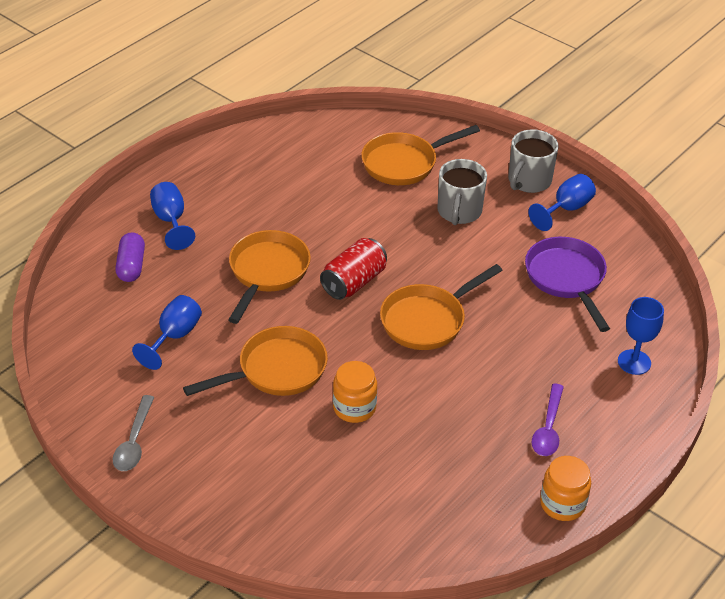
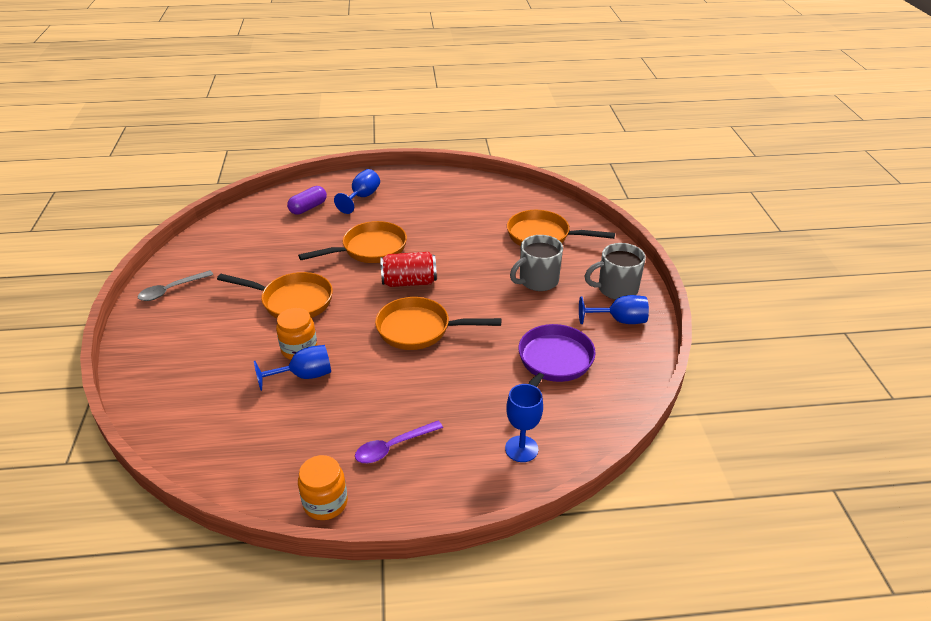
camera: 45 degrees right, 5 degrees down
blue goblet [132,295,202,370] -> blue goblet moved to [254,345,331,391]

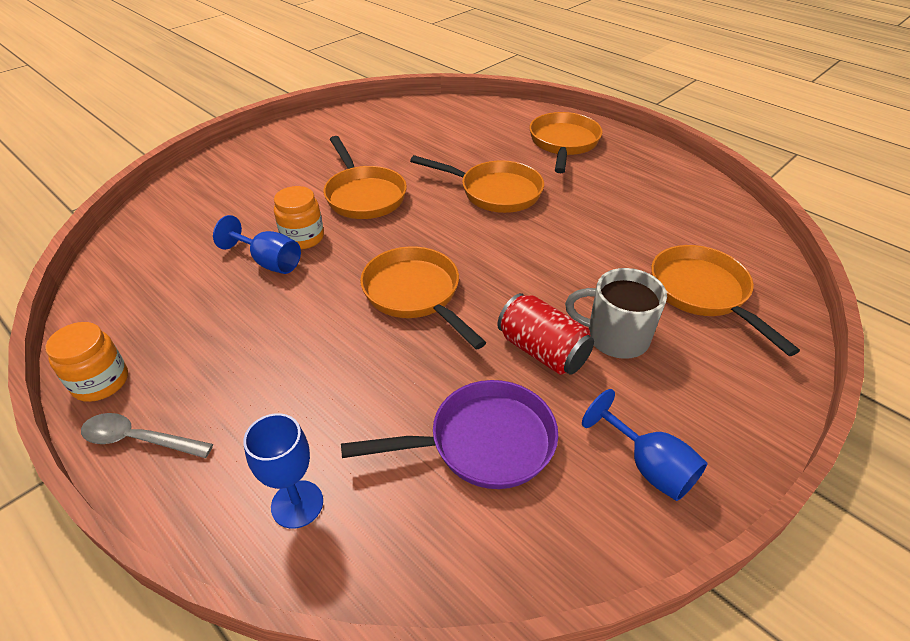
camera: 50 degrees right, 5 degrees up
grey spoon [137,270,213,301] -> grey spoon moved to [81,413,213,458]
purple capsule [287,186,327,215] -> none
blue goblet [334,169,380,214] -> orange pan [530,112,603,173]
purple spoon [355,421,443,463] -> none
red can [380,252,437,287] -> red can moved to [497,293,594,375]
grey mug [585,243,646,300] -> none

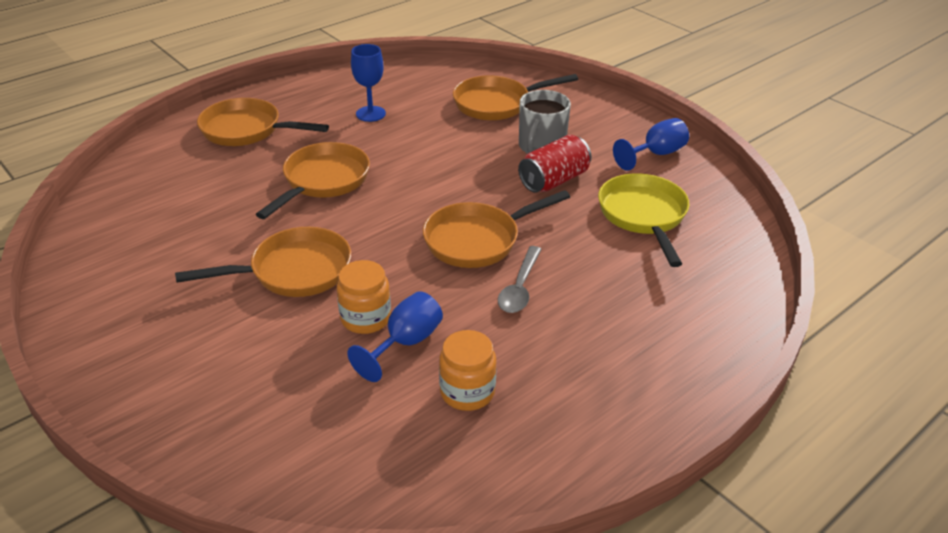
camera: 85 degrees left, 5 degrees down
orange jar [45,322,128,402] -> orange jar moved to [439,330,496,411]
grey spoon [81,413,213,458] -> grey spoon moved to [498,246,542,313]
blue goblet [243,413,323,529] -> blue goblet moved to [351,44,386,122]
purple pan [341,380,558,489] -> yellow pan [598,173,690,267]

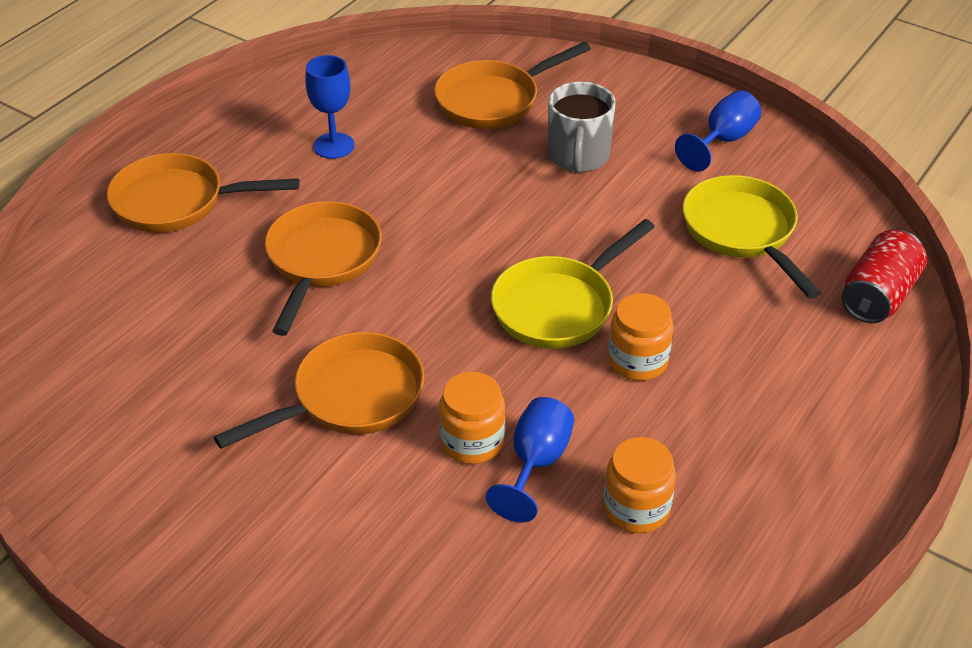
camera: 15 degrees left, 5 degrees up
orange pan [423,190,570,268] -> yellow pan [491,219,655,349]
grey spoon [498,246,542,313] -> orange jar [608,293,674,381]
red can [518,135,591,193] -> red can moved to [842,230,927,323]

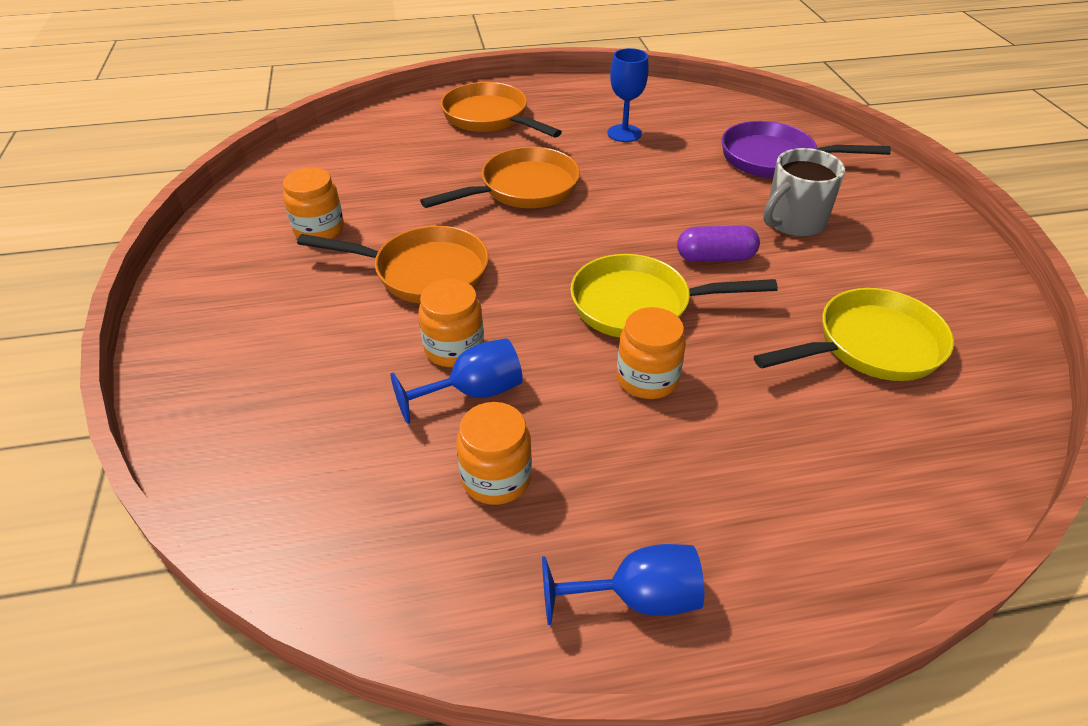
camera: 45 degrees right, 0 degrees up
orange pan [434,42,591,129] -> purple pan [722,121,891,178]
blue goblet [675,90,761,171] -> blue goblet moved to [542,544,704,625]
yellow pan [683,175,821,299] -> yellow pan turned 45 degrees clockwise [754,288,954,381]
red can [842,230,927,323] -> none
none -> orange jar [283,167,344,239]
none -> purple capsule [677,225,760,262]

